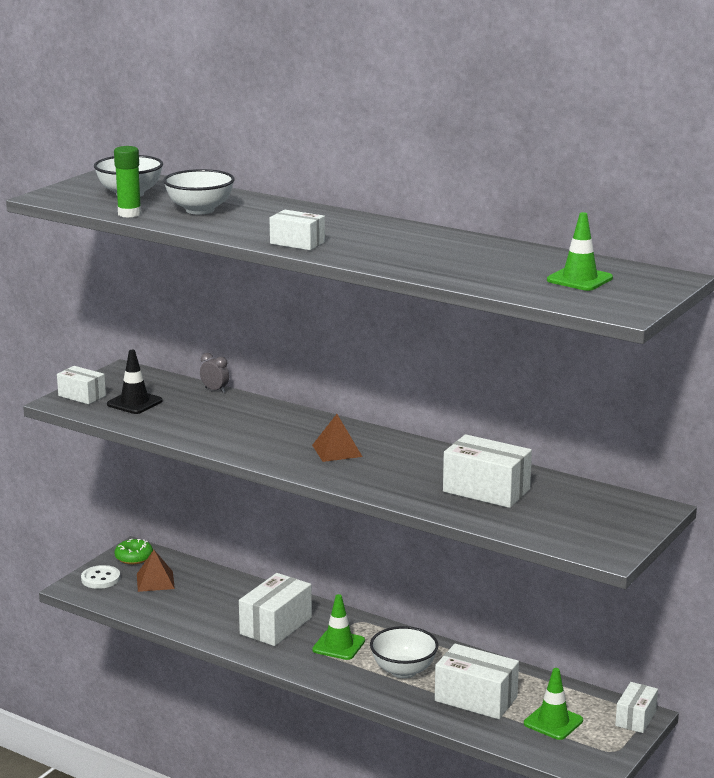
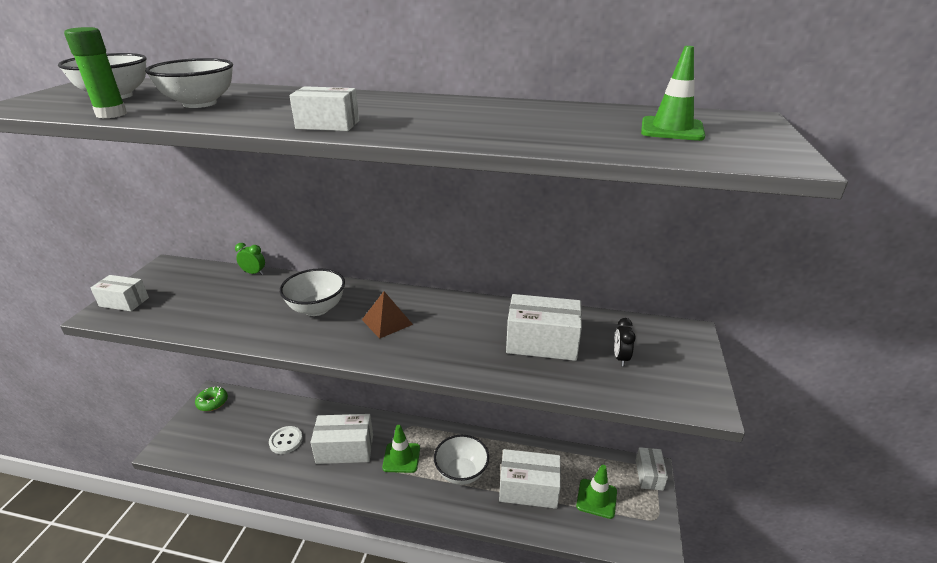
camera: 20 degrees left, 10 degrees up
white button [81,565,120,589] -> white button moved to [269,426,303,454]
black traffic cone [107,350,163,414] -> none
brown pyramid [137,550,175,592] -> none
grey clock [200,353,229,393] -> green clock [235,243,265,275]
white box [239,573,312,646] -> white box turned 75 degrees clockwise [311,414,373,464]
none -> white bowl [280,269,345,316]
none -> black clock [614,318,636,366]

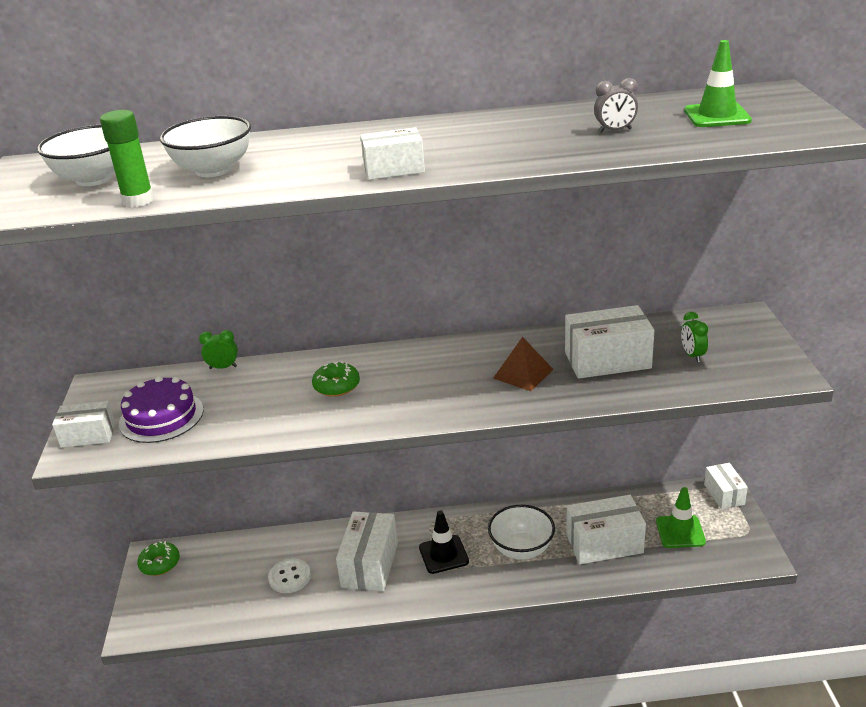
camera: 15 degrees left, 0 degrees up
white bowl [280,269,345,316] -> green donut [312,361,360,397]
white box [311,414,373,464] -> white box turned 60 degrees counterclockwise [336,511,398,591]
brown pyramid [362,291,413,339] -> brown pyramid moved to [493,337,554,391]
green traffic cone [382,425,420,473] -> black traffic cone [419,510,469,574]
black clock [614,318,636,366] -> green clock [681,312,709,362]
none -> purple cake [119,376,203,443]
none -> grey clock [594,78,638,133]

